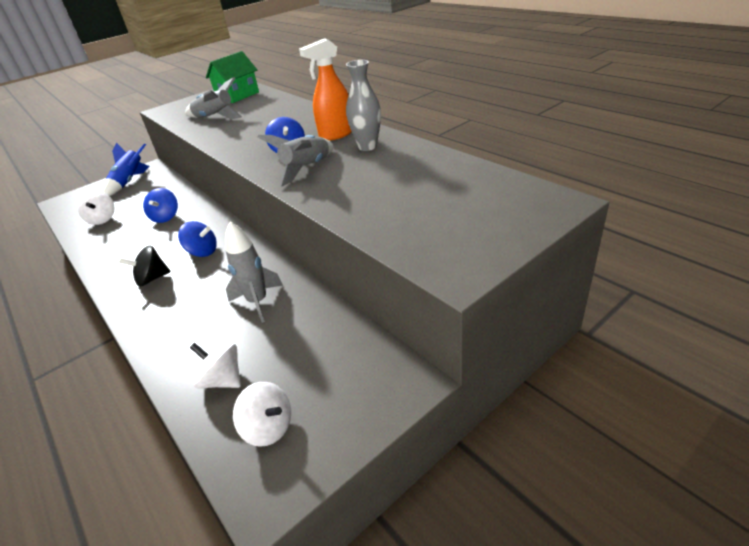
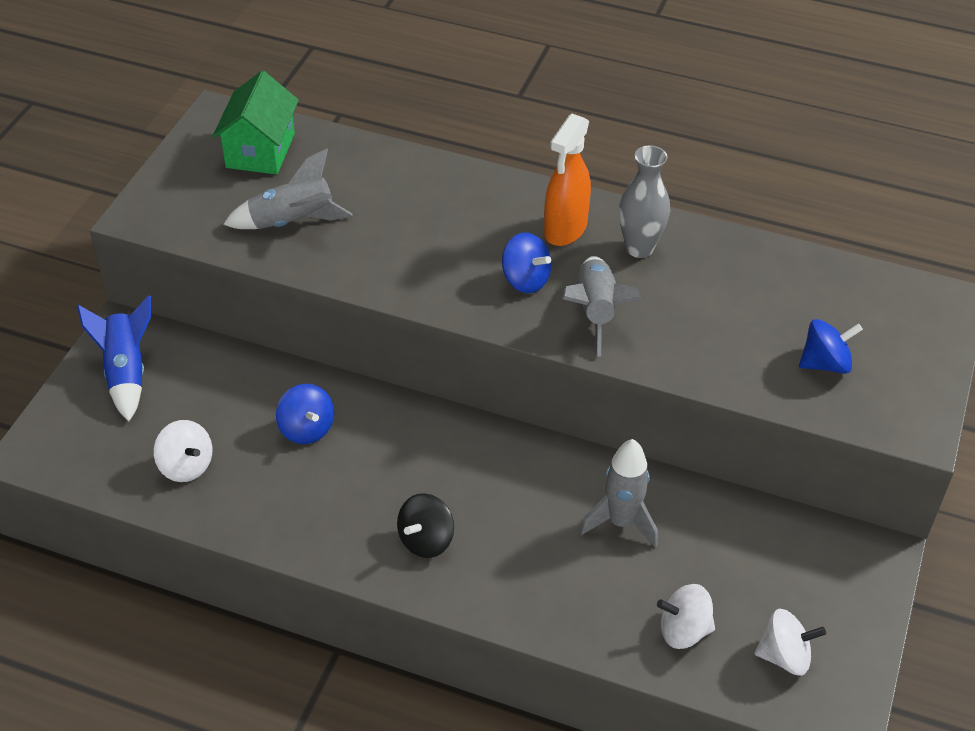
camera: 35 degrees left, 10 degrees up
blue spinning top [178,221,217,257] -> blue spinning top moved to [799,319,863,374]

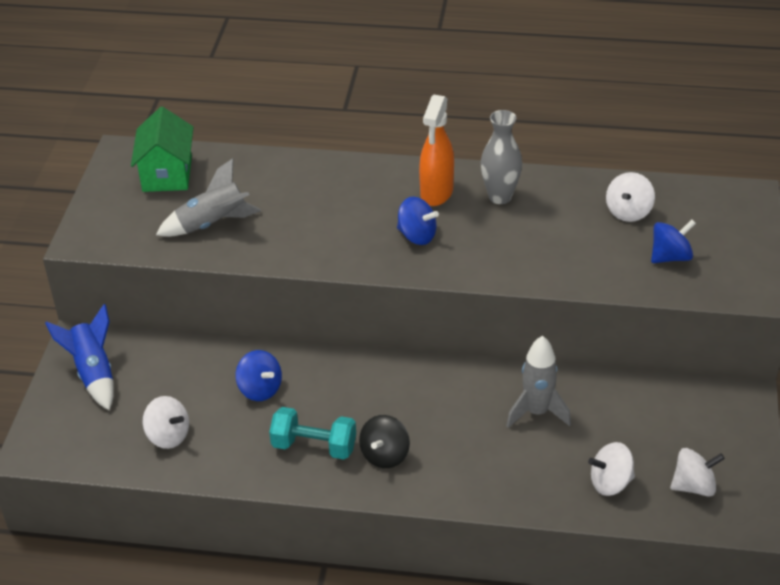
camera: 10 degrees left, 5 degrees down
grey rocket [563,256,642,357] -> none
none -> turquoise dumbbell [269,407,356,460]
none -> white spinning top [606,172,655,222]

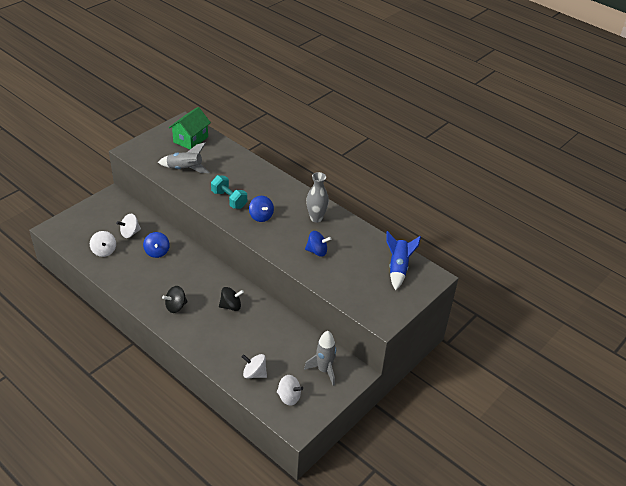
camera: 30 degrees right, 0 degrees up
blue rocket [45,304,114,410] -> blue rocket moved to [386,231,421,290]
turquoise dumbbell [269,407,356,460] -> turquoise dumbbell moved to [211,175,247,209]
orange spray bottle [419,95,454,206] -> none
grey rocket [506,336,571,428] -> grey rocket moved to [304,331,336,386]
white spinning top [606,172,655,222] -> white spinning top moved to [116,214,141,238]
blue spinning top [651,219,696,263] -> blue spinning top moved to [305,231,331,257]
none -> black spinning top [219,287,244,311]

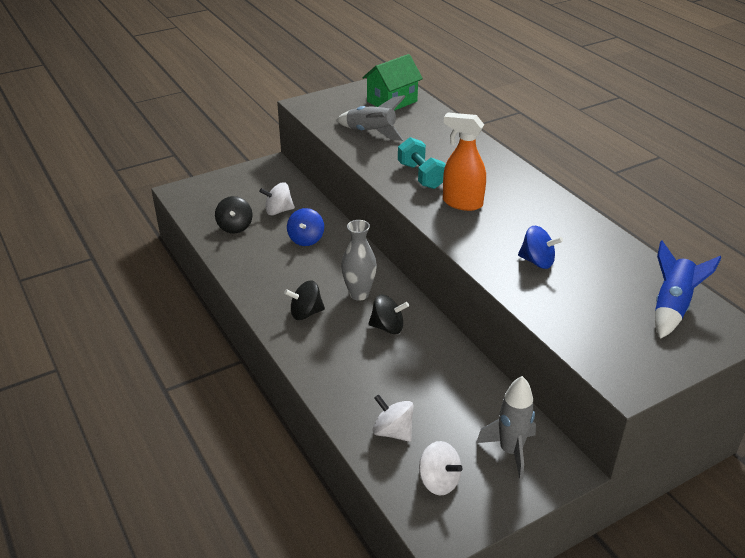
camera: 20 degrees right, 5 degrees down
white spinning top [90,231,116,257] -> black spinning top [215,196,252,233]
blue spinning top [249,196,274,222] -> orange spray bottle [443,112,486,211]
grey vase [306,172,329,223] -> grey vase moved to [341,220,377,301]

